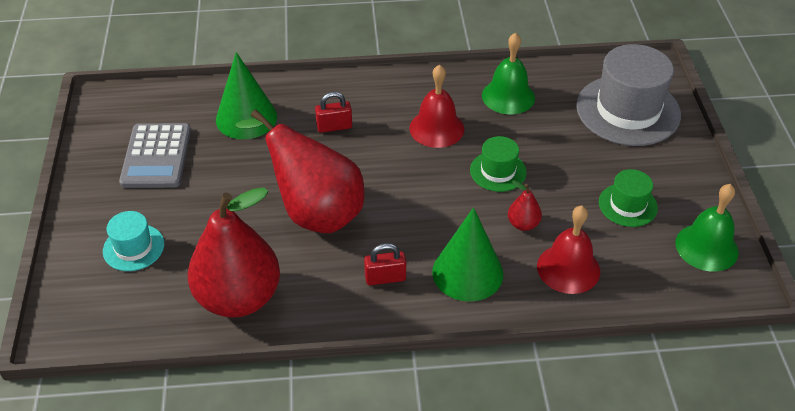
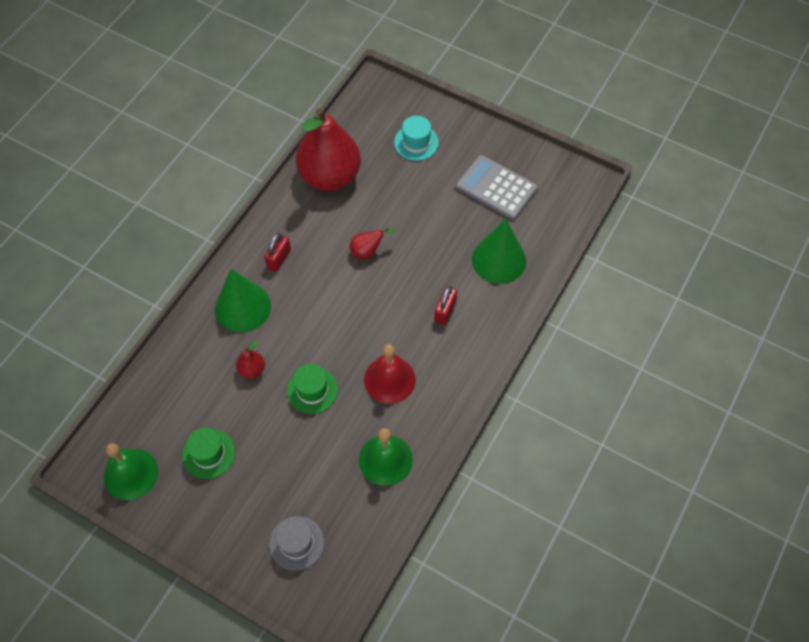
camera: 125 degrees right, 15 degrees up
red pear [235,109,364,233] -> red pear [350,228,396,259], size x0.40
red bell [537,205,600,294] -> none
grey hat [576,44,681,146] -> grey hat [269,516,324,571], size x0.51

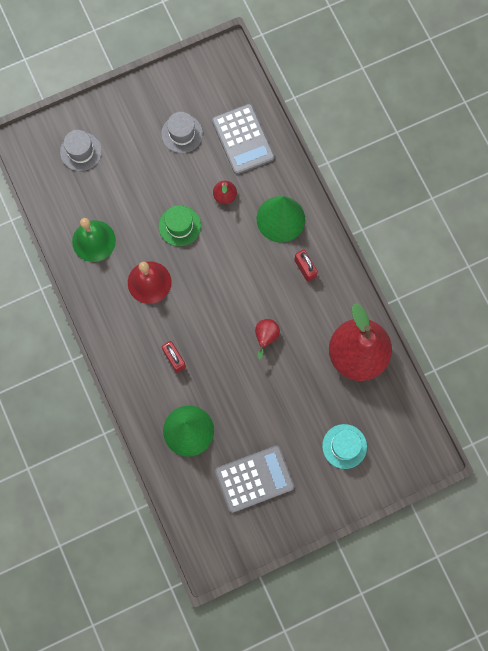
camera: 125 degrees right, 15 degrees up
green bell [104,443,158,500] -> none
green hat [182,428,235,479] -> grey hat [161,112,203,153]
none -> grey calculator [212,104,275,174]

